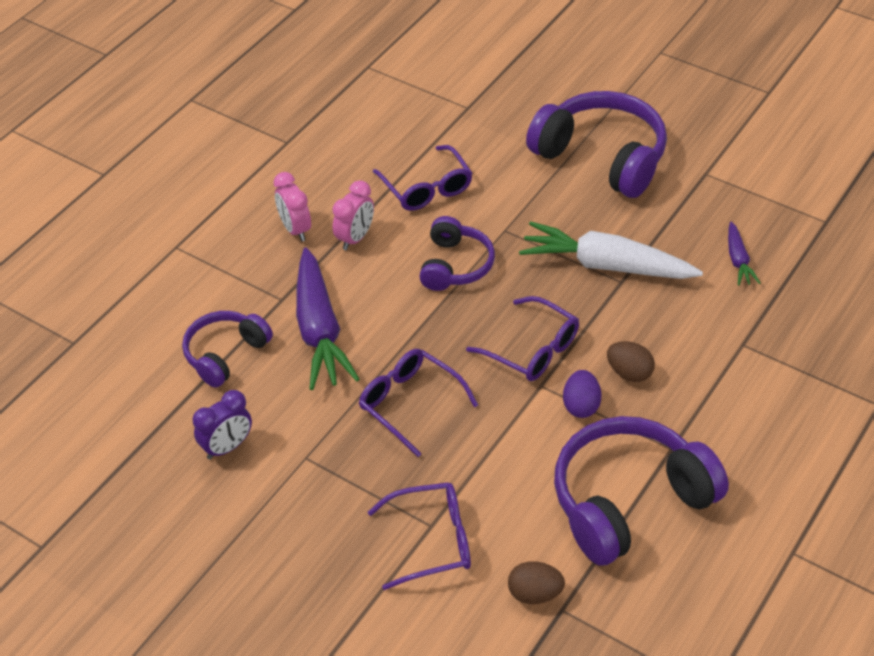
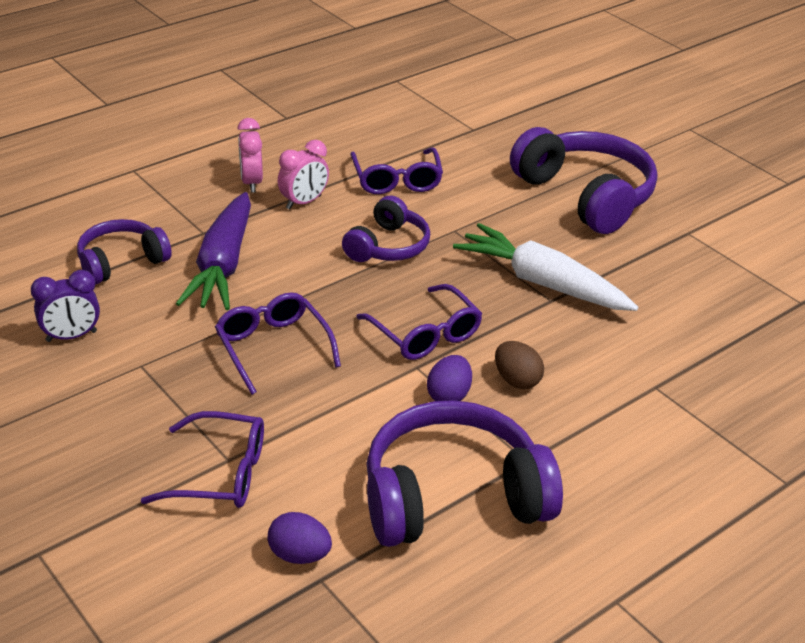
camera: 15 degrees right, 10 degrees down
brown egg [508,561,565,604] -> purple egg [268,512,332,564]
purple carrot [728,222,760,286] -> none

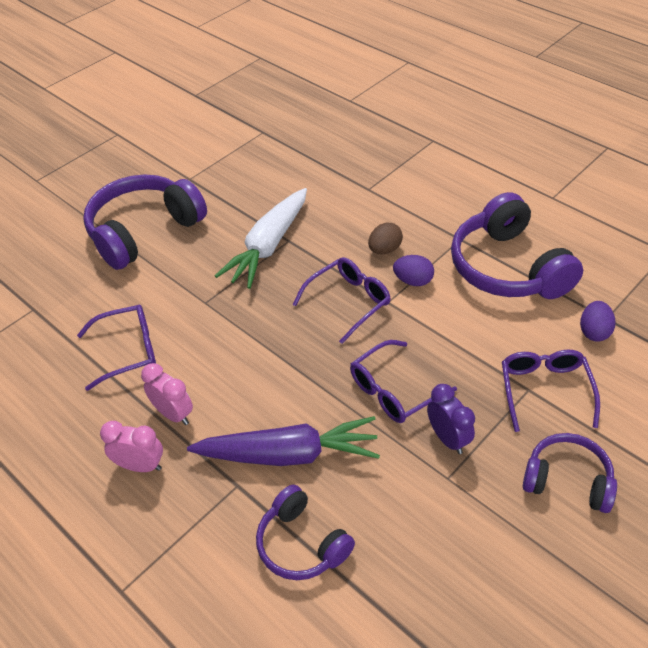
camera: 95 degrees left, 10 degrees up
purple clock [31,270,100,342] -> purple clock moved to [427,384,475,454]
pink clock [237,118,263,193] -> pink clock turned 150 degrees counterclockwise [100,421,163,472]
purple headphones [342,195,430,262] -> purple headphones moved to [523,433,617,513]

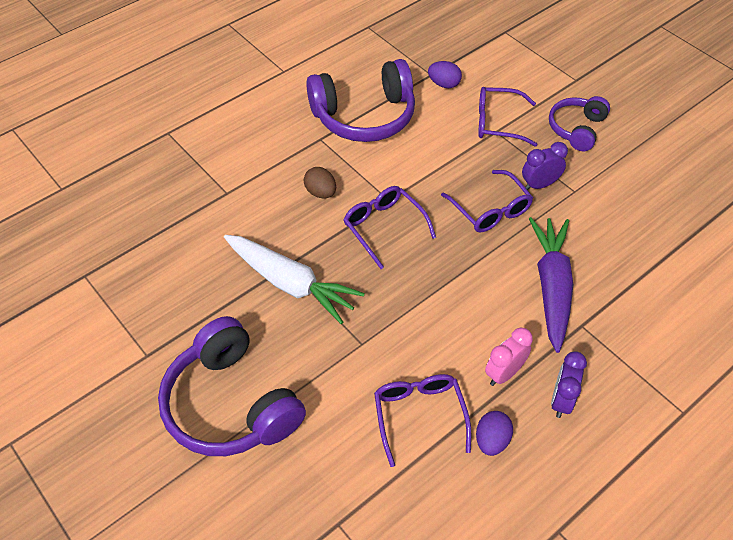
camera: 85 degrees left, 5 degrees up
pink clock [100,421,163,472] -> purple clock [551,351,587,418]
purple headphones [256,485,355,580] -> none
purple egg [393,255,434,286] -> purple egg moved to [476,411,513,456]

